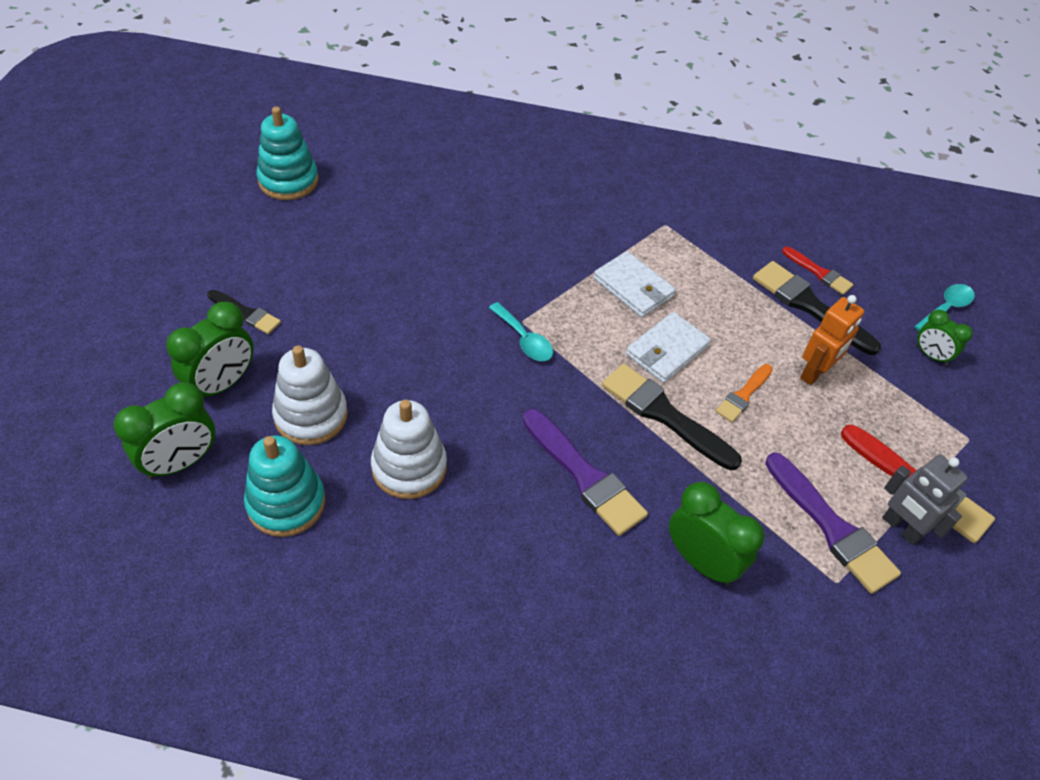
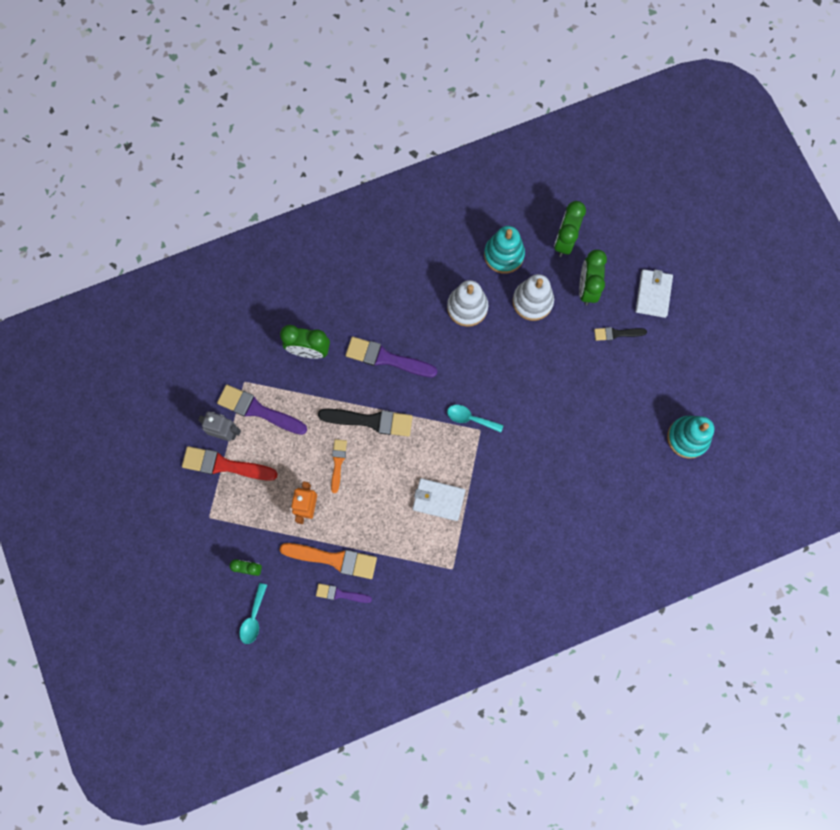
camera: 150 degrees right, 25 degrees up
white wallet [626,312,711,383] -> white wallet moved to [635,269,673,318]
black brush [753,261,881,355] -> orange brush [280,543,377,579]
red brush [782,247,853,295] -> purple brush [316,584,372,603]

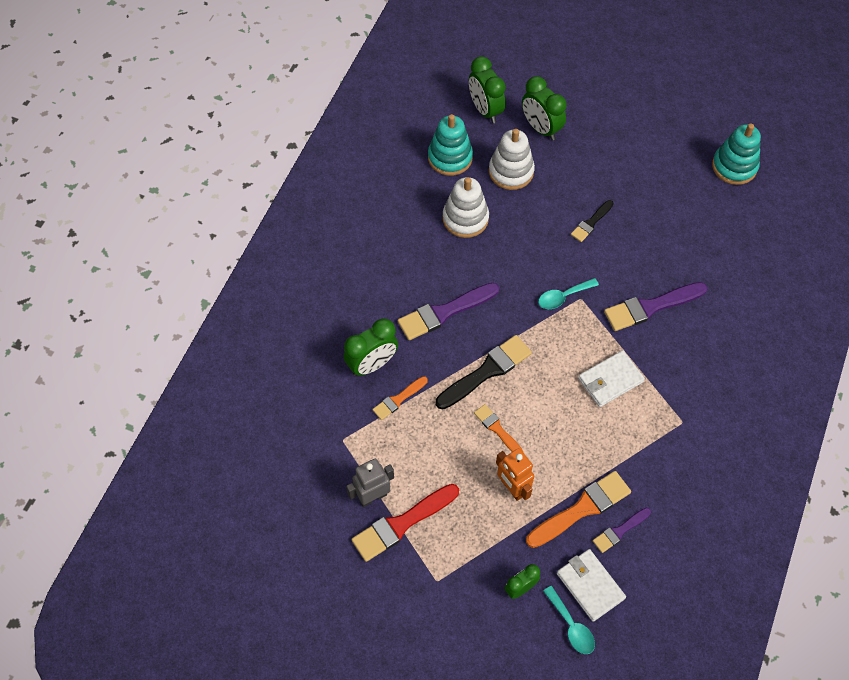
camera: 45 degrees left, 15 degrees down
purple brush [217,385,307,435] -> purple brush moved to [604,282,707,331]
black brush [594,327,647,341] -> black brush moved to [571,200,614,242]
white wallet [635,269,673,318] -> white wallet moved to [557,549,626,622]
none -> orange brush [372,376,428,420]

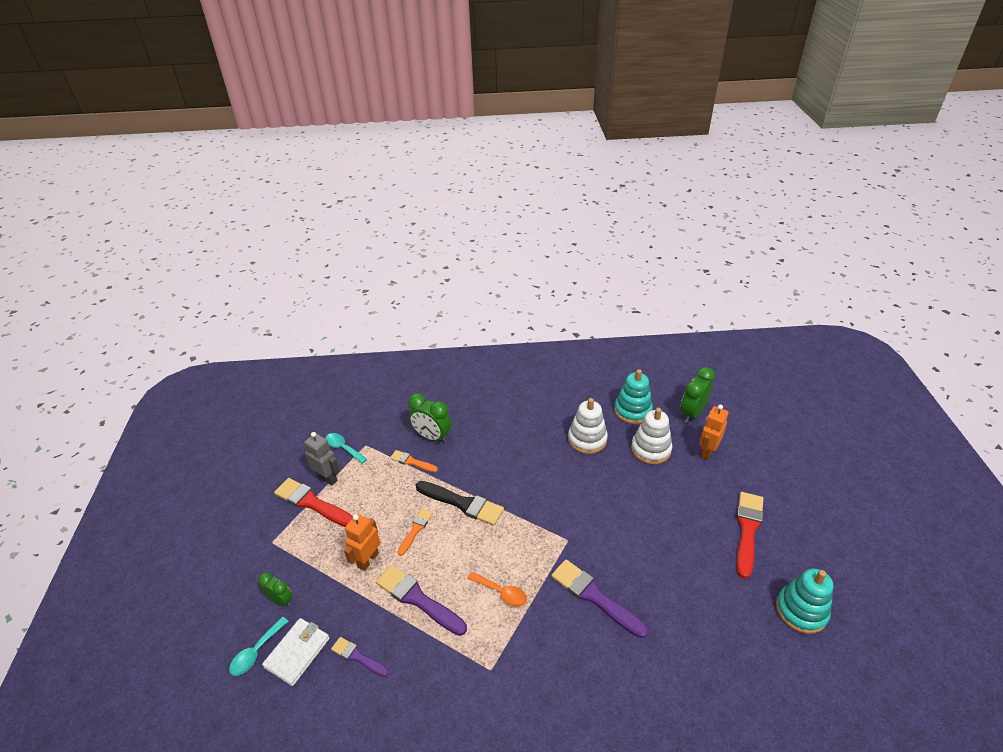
camera: 65 degrees right, 20 degrees down
purple brush [398,283,499,340] -> purple brush moved to [376,565,467,636]
green clock [522,76,566,140] -> orange robot [699,405,728,460]
orange brush [526,471,631,548] -> none
turquoise spoon [538,278,599,309] -> turquoise spoon moved to [325,433,367,464]
black brush [571,200,614,242] -> none
white wallet [578,350,645,407] -> orange spoon [467,572,527,607]
none -> red brush [736,492,763,579]

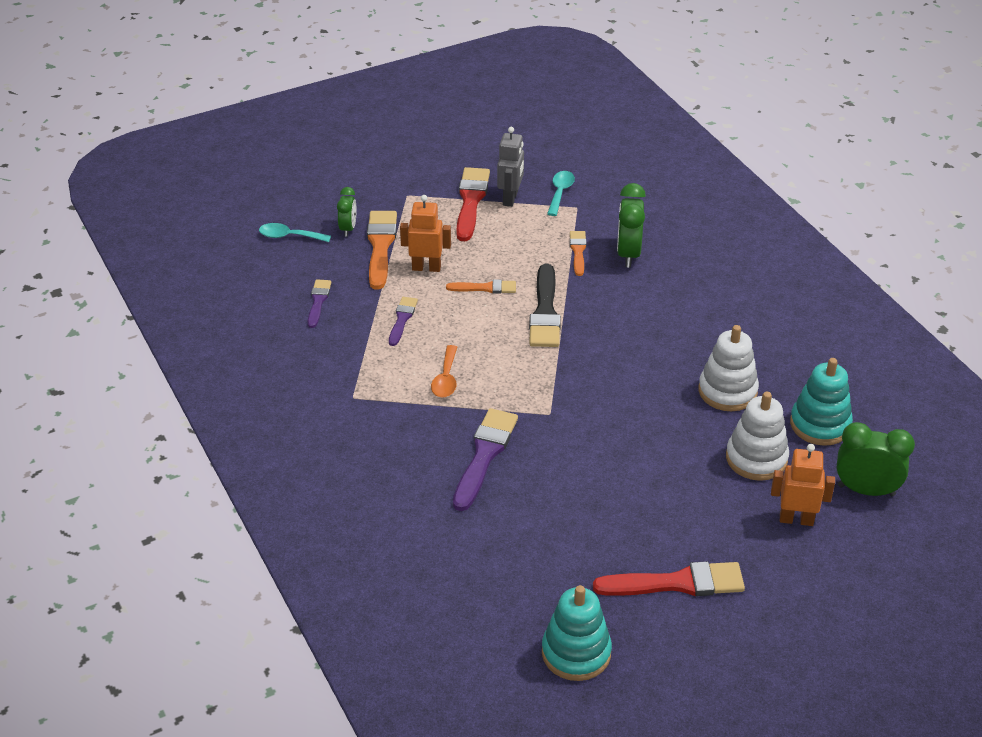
camera: 65 degrees right, 0 degrees up
white wallet [262,618,330,686] -> none
purple brush [376,565,467,636] -> purple brush [389,297,418,346], size x0.57
none -> orange brush [367,211,397,289]

